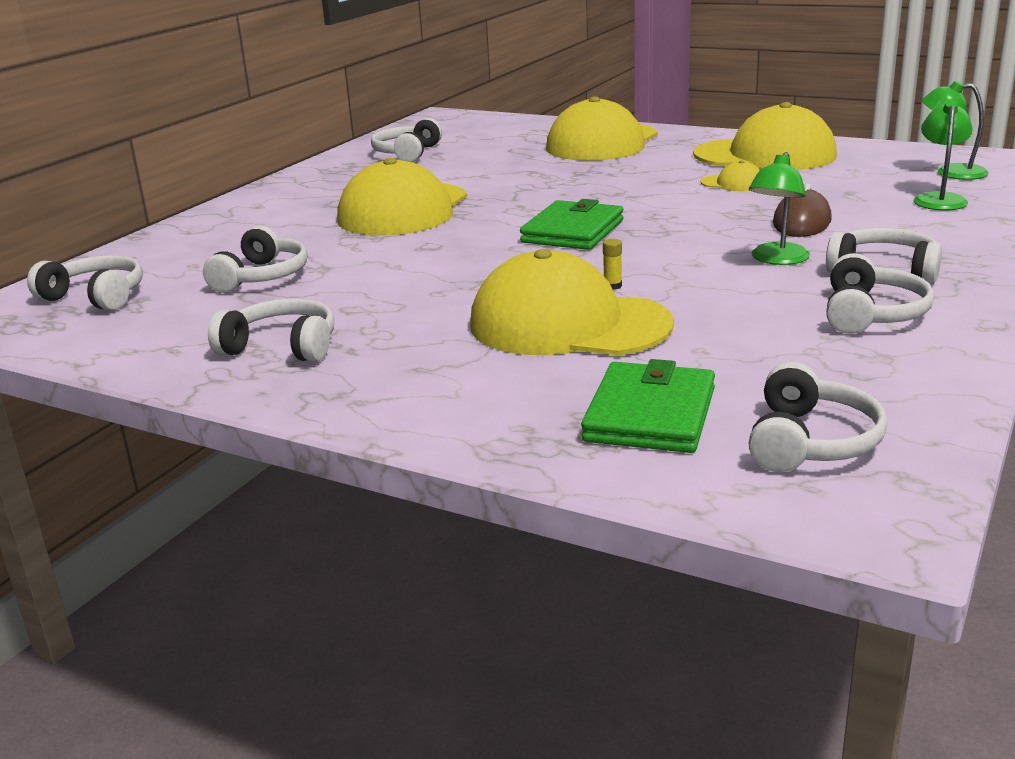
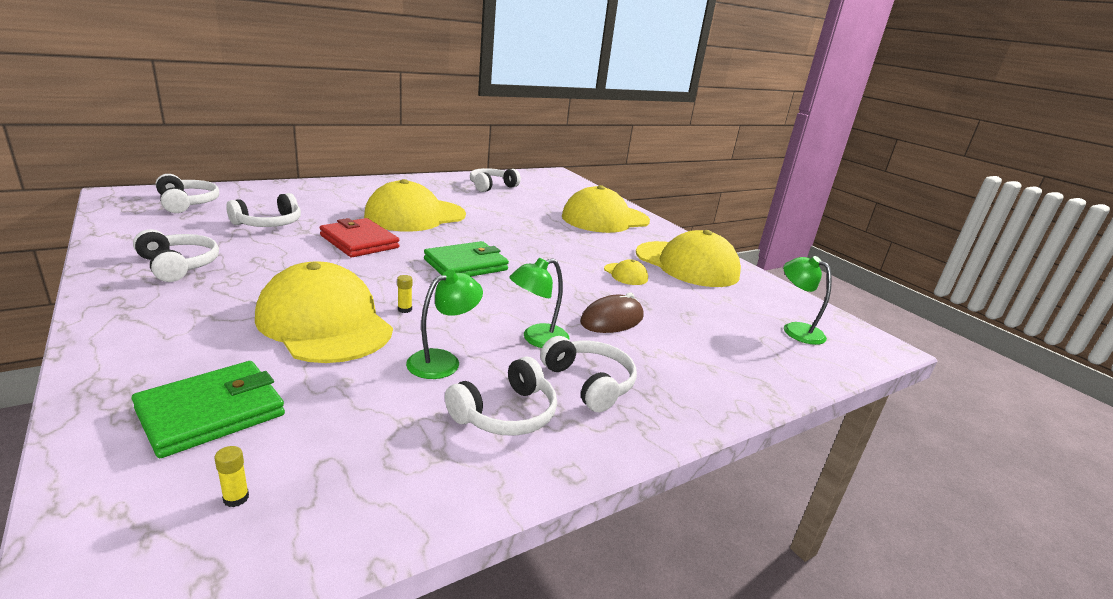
camera: 25 degrees right, 0 degrees up
white headphones [749,362,887,472] -> yellow glue stick [215,446,249,507]
green lamp [914,100,973,211] -> green lamp moved to [406,270,483,379]
none -> red wallet [320,218,399,257]

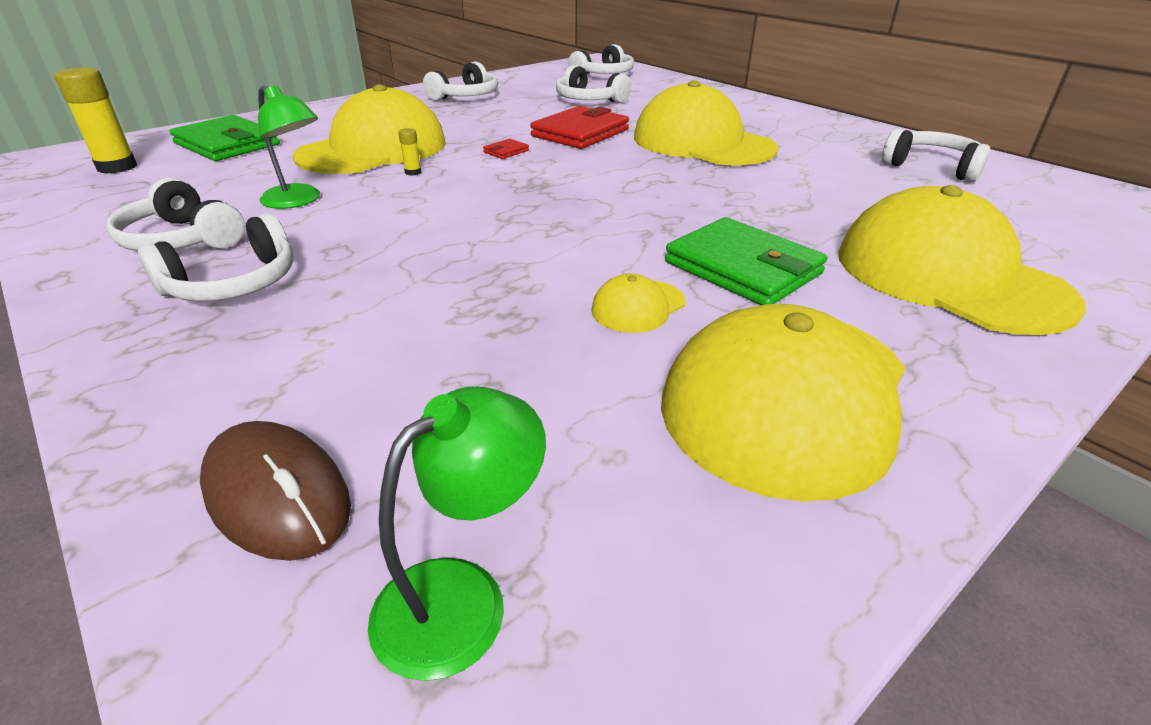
camera: 85 degrees right, 10 degrees up
yellow glue stick [215,446,249,507] -> yellow glue stick [54,67,137,174], size x2.17
green wallet [424,241,509,276] -> green wallet moved to [665,217,827,305]
green lamp [509,258,569,348] -> none
brown mouse [580,292,644,333] -> brown mouse moved to [200,421,351,561]
none -> red wallet [483,139,529,159]

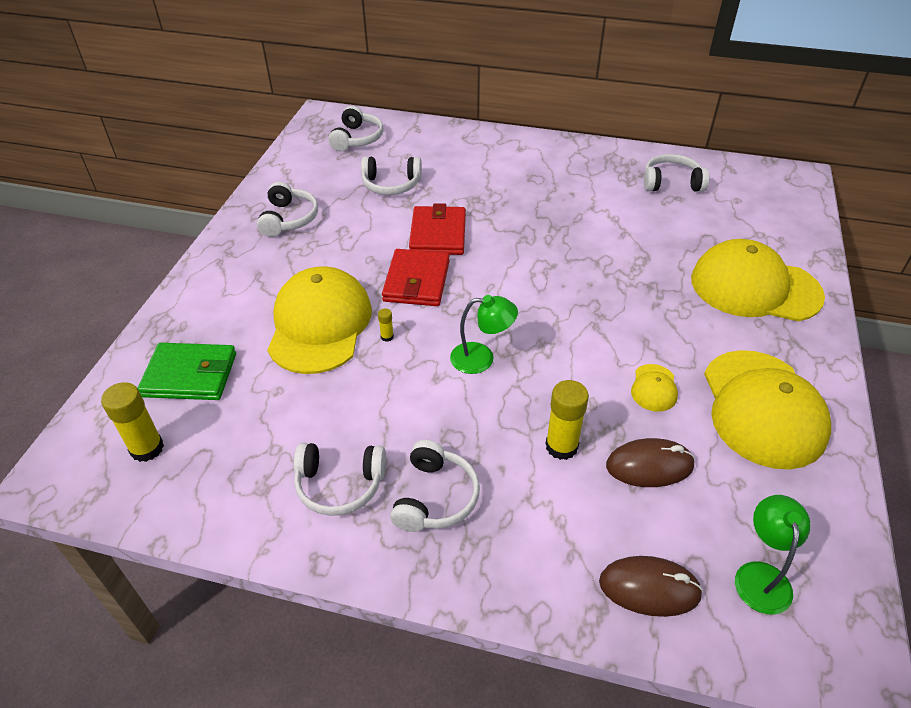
camera: 35 degrees left, 10 degrees up
green lamp [258,86,320,209] -> green lamp moved to [450,295,518,374]
red wallet [483,139,529,159] -> red wallet [382,249,450,306], size x2.38
yellow cap [634,80,779,165] -> none
green wallet [665,217,827,305] -> none
none -> yellow glue stick [546,380,589,460]
none -> brown mouse [606,438,695,487]

